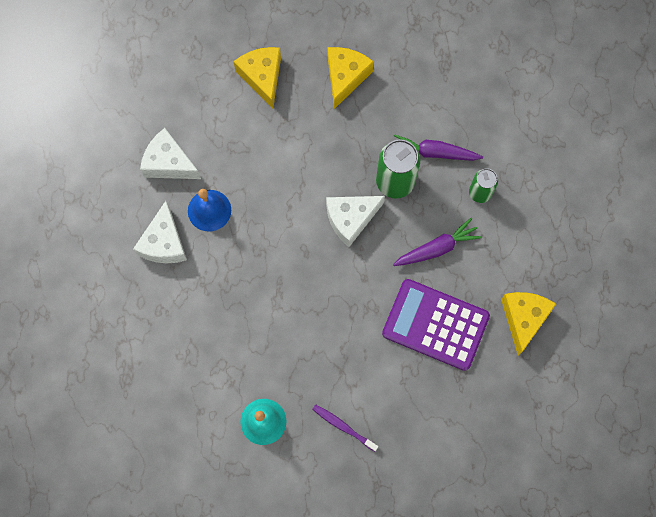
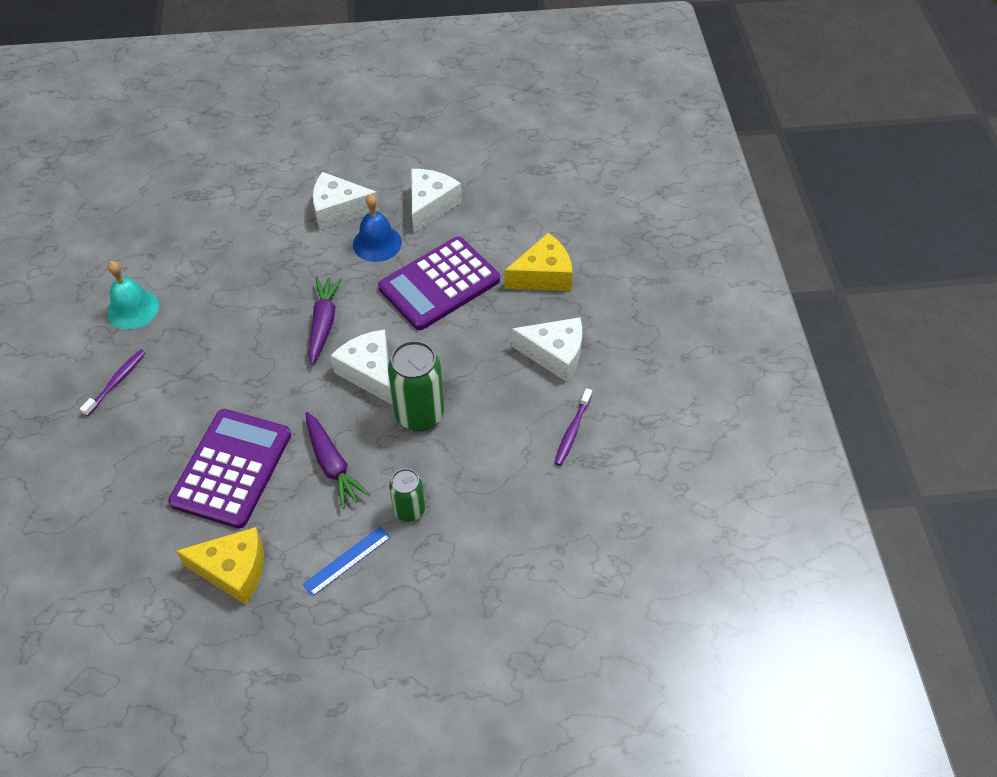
camera: 85 degrees right, 20 degrees down
yellow cheese [328,47,374,109] -> white cheese [511,317,582,382]
purple carrot [394,134,483,161] -> purple carrot moved to [308,277,342,365]
none -> blue ruler [302,526,391,597]
none -> purple calculator [378,237,500,330]
none -> purple toothbrush [554,388,592,466]

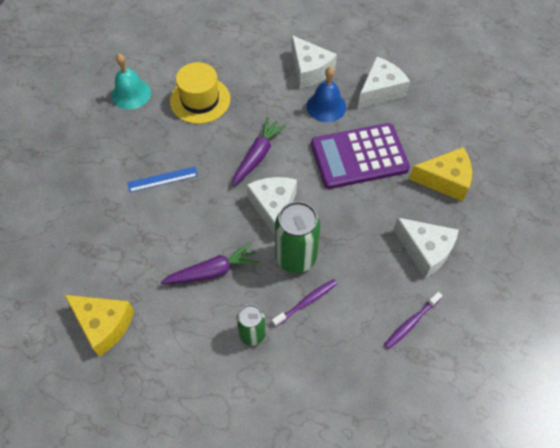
camera: 25 degrees right, 5 degrees up
purple toothbrush [80,349,146,416] -> purple toothbrush moved to [272,279,338,327]
purple calculator [168,409,291,529] -> none
blue ruler [302,526,391,597] -> blue ruler moved to [127,167,198,192]
purple carrot [305,412,370,509] -> purple carrot turned 105 degrees counterclockwise [161,242,259,284]
white cheese [313,172,380,230] -> white cheese turned 150 degrees counterclockwise [291,35,337,88]
none -> yellow hat [170,62,230,124]

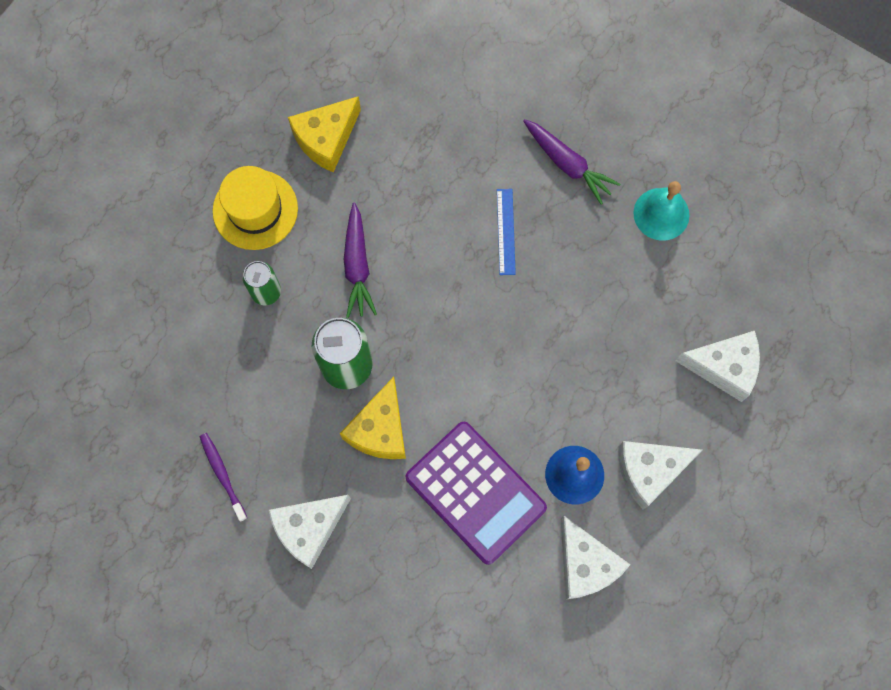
camera: 105 degrees right, 15 degrees up
yellow hat [170,62,230,124] -> yellow hat moved to [213,166,298,250]
purple carrot [232,117,286,186] -> purple carrot moved to [523,119,620,204]
white cheese [247,177,297,235] -> white cheese moved to [676,331,760,402]
purple toothbrush [272,279,338,327] -> none
purple calculator [311,123,410,189] -> purple calculator turned 135 degrees clockwise [406,422,547,565]
yellow cheese [409,147,472,202] -> yellow cheese moved to [340,377,406,459]

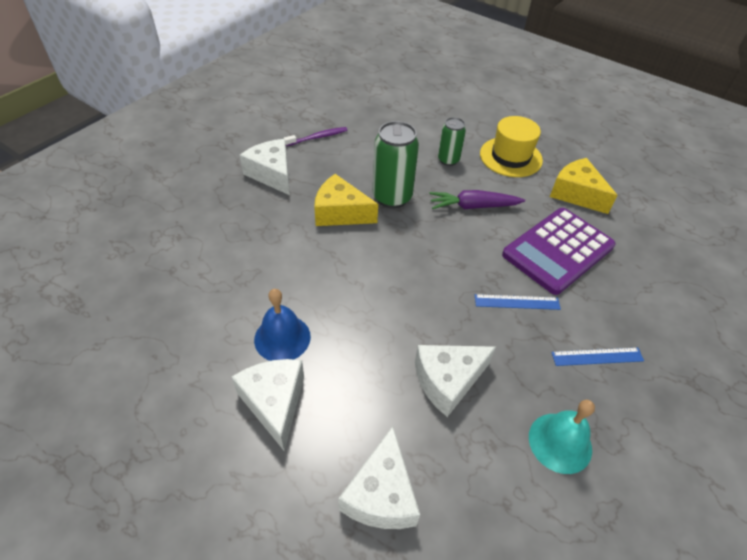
camera: 90 degrees right, 25 degrees down
purple calculator [406,422,547,565] -> purple calculator moved to [502,208,616,295]
purple carrot [523,119,620,204] -> blue ruler [551,348,644,366]
white cheese [561,516,630,599] -> white cheese moved to [415,345,496,417]

